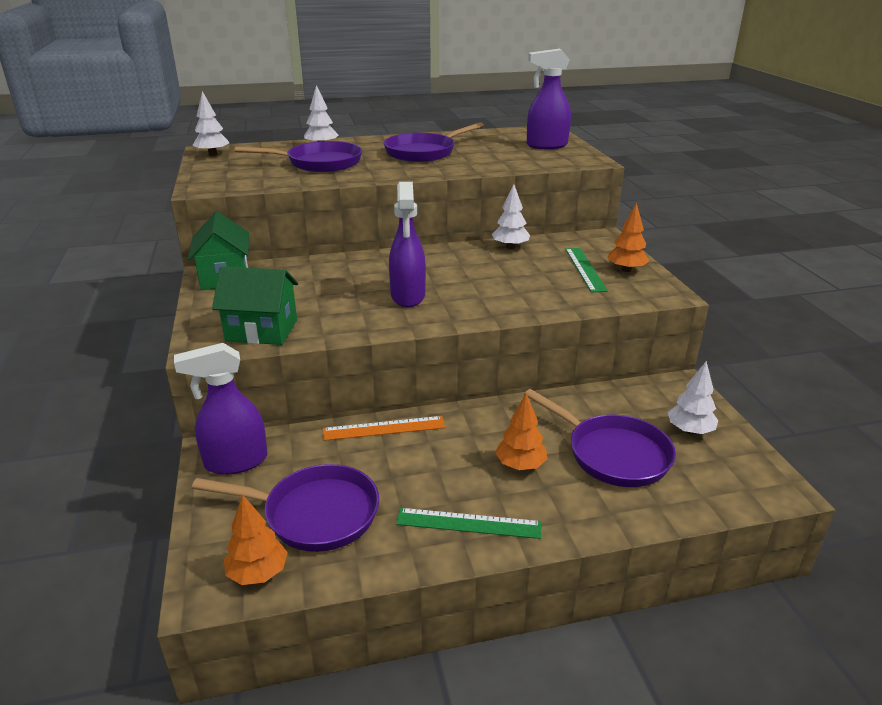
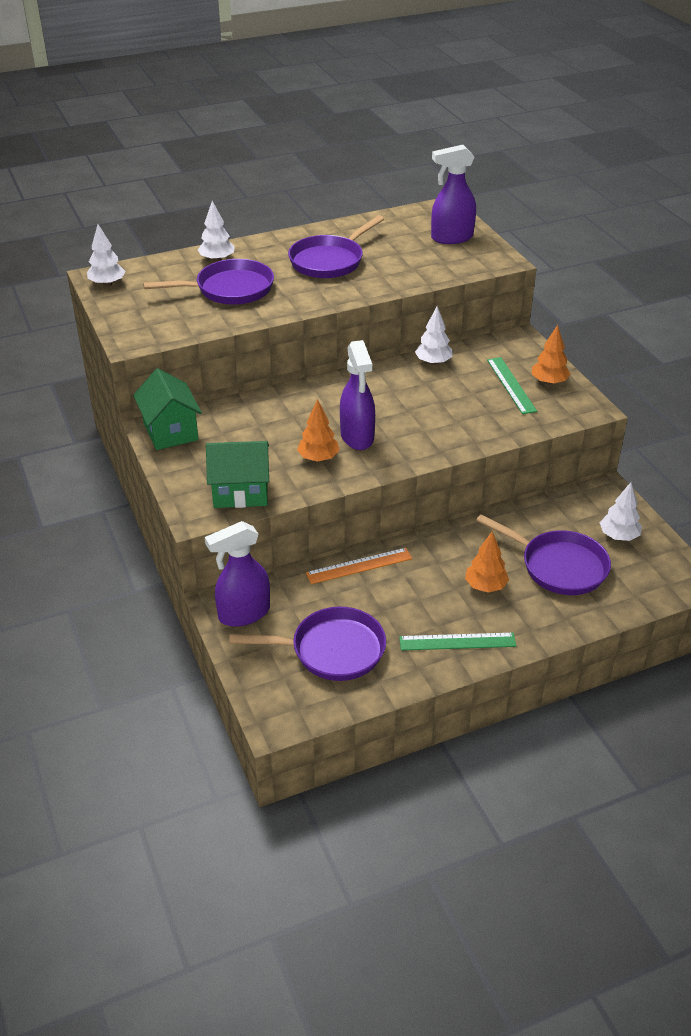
camera: 10 degrees left, 10 degrees up
orange tree [224,494,288,585] -> orange tree moved to [297,399,340,462]

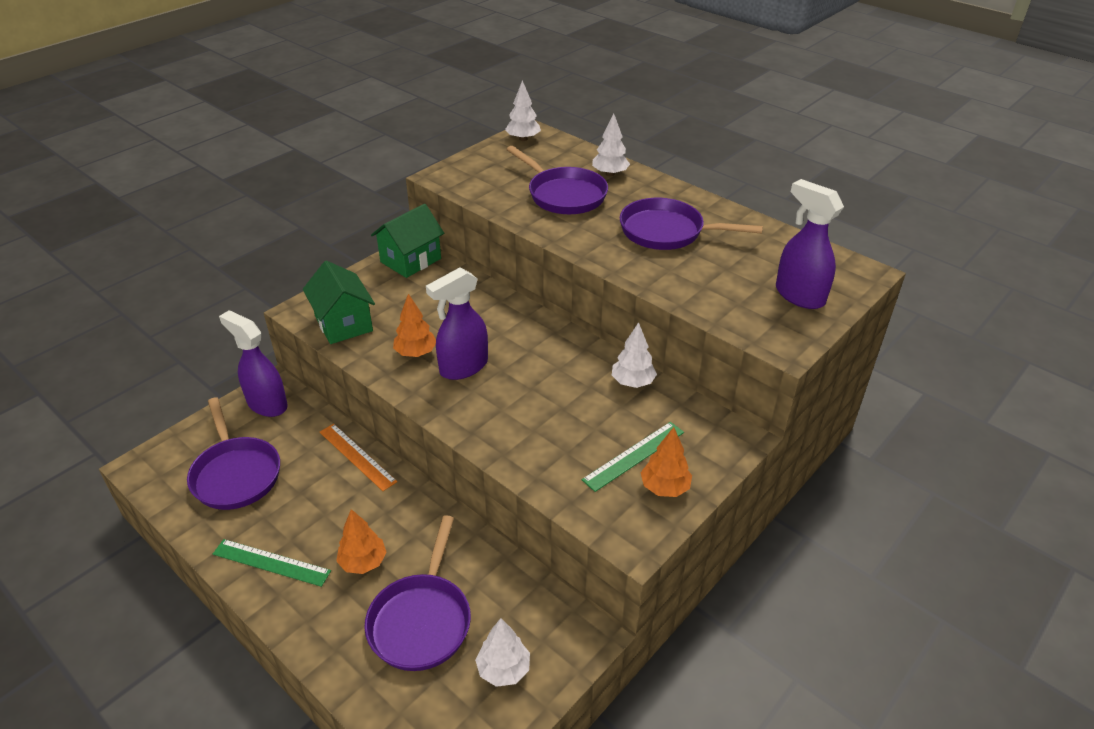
camera: 65 degrees right, 0 degrees up
green ruler [399,633,516,651] -> green ruler turned 45 degrees counterclockwise [213,539,331,587]

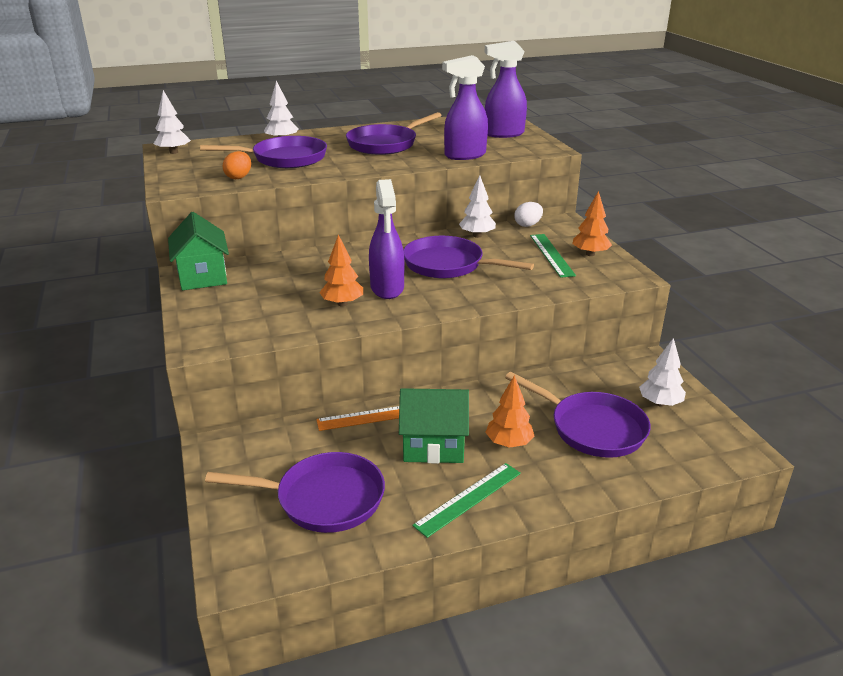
camera: 60 degrees left, 10 degrees down
purple spray bottle [219,310,288,417] -> purple spray bottle moved to [442,55,488,160]
green house [303,261,375,344] -> green house moved to [399,388,469,463]
none -> orange egg [223,151,251,179]
none -> purple pan [403,236,534,278]
none -> white egg [514,202,543,227]

